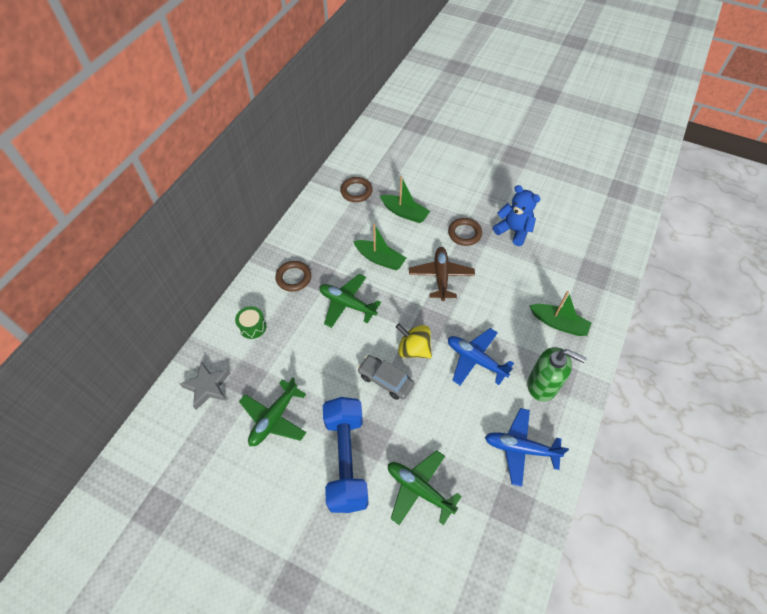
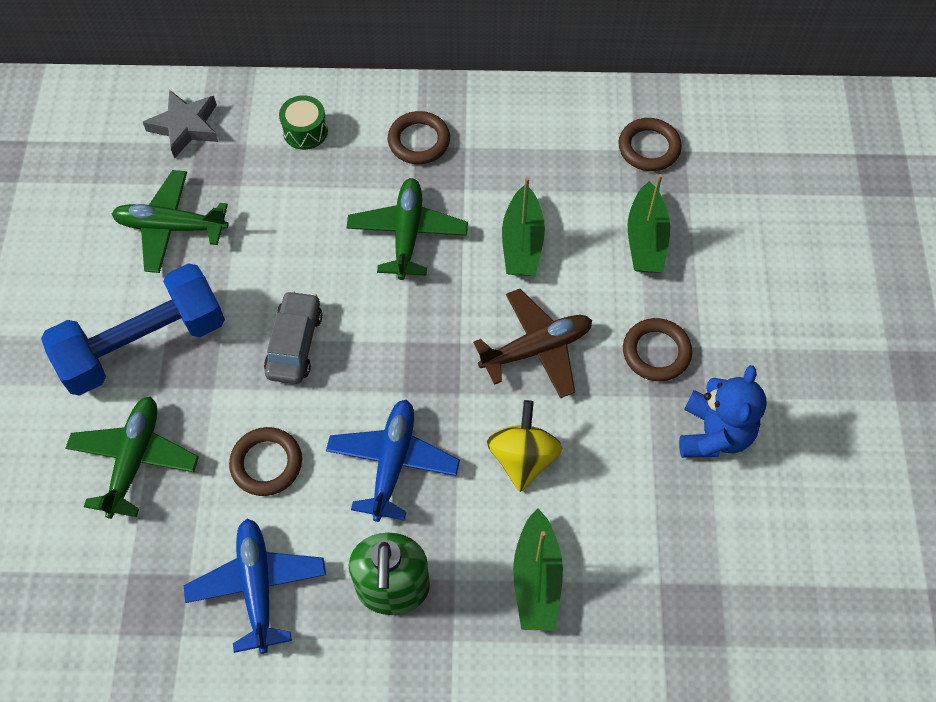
camera: 65 degrees right, 5 degrees up
yellow spinning top [396,323,432,358] -> yellow spinning top moved to [487,400,563,492]
none -> brown ring [229,427,302,496]

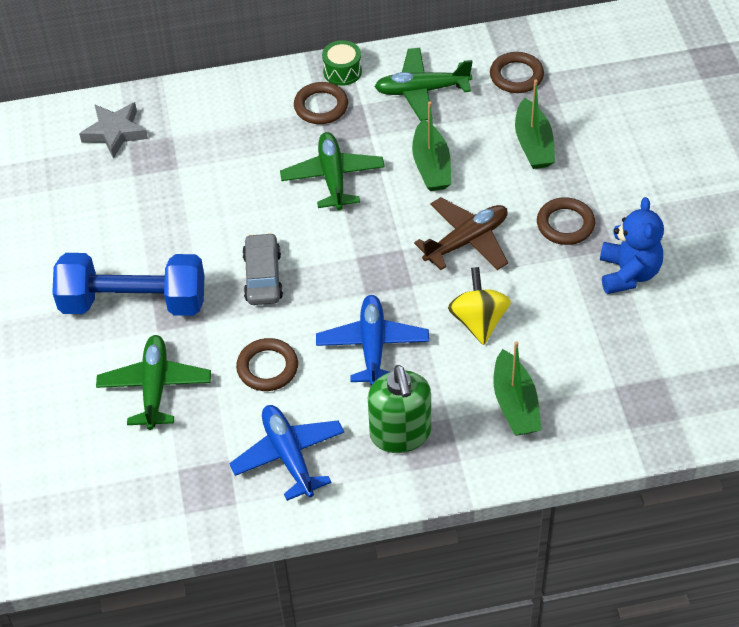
camera: 10 degrees left, 10 degrees down
blue dumbbell [41,263,225,396] -> blue dumbbell turned 45 degrees clockwise [52,253,205,316]
green plane [112,170,229,273] -> green plane moved to [375,48,472,121]
green drum [279,95,328,150] -> green drum moved to [322,40,362,86]

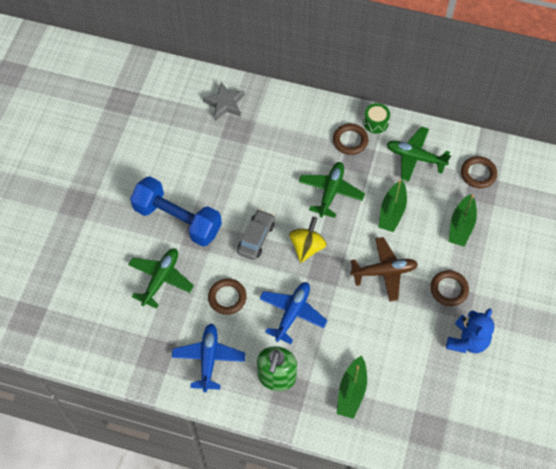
camera: 25 degrees right, 10 degrees up
yellow spinning top [448,267,511,345] -> yellow spinning top moved to [289,217,327,263]

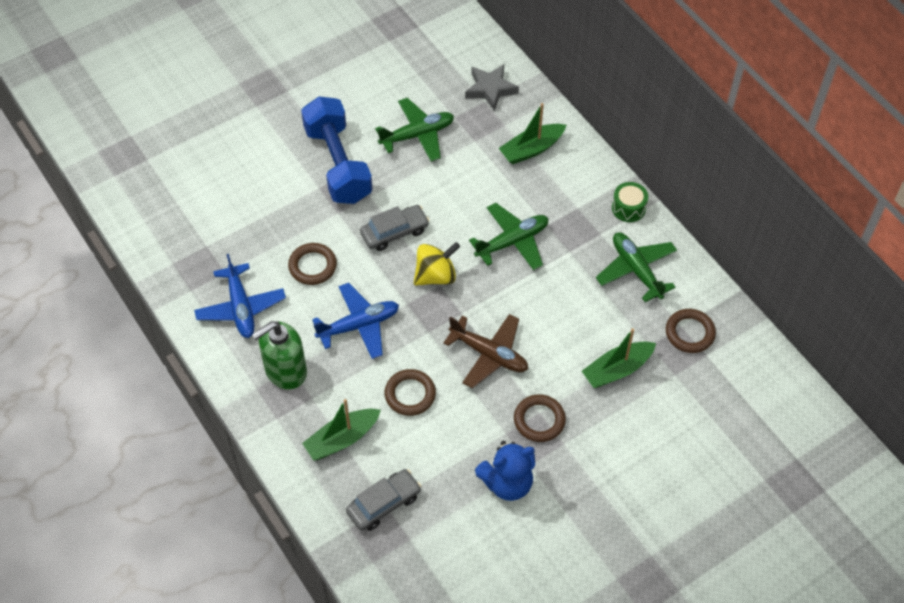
camera: 40 degrees right, 5 degrees down
green plane [128,248,194,309] -> green plane moved to [375,98,454,162]
blue plane [172,323,245,392] -> blue plane turned 120 degrees clockwise [194,254,286,338]
brown ring [333,124,368,155] -> brown ring moved to [385,369,436,416]
green boat [378,179,407,232] -> green boat moved to [499,103,566,164]
none -> grey car [346,469,421,531]

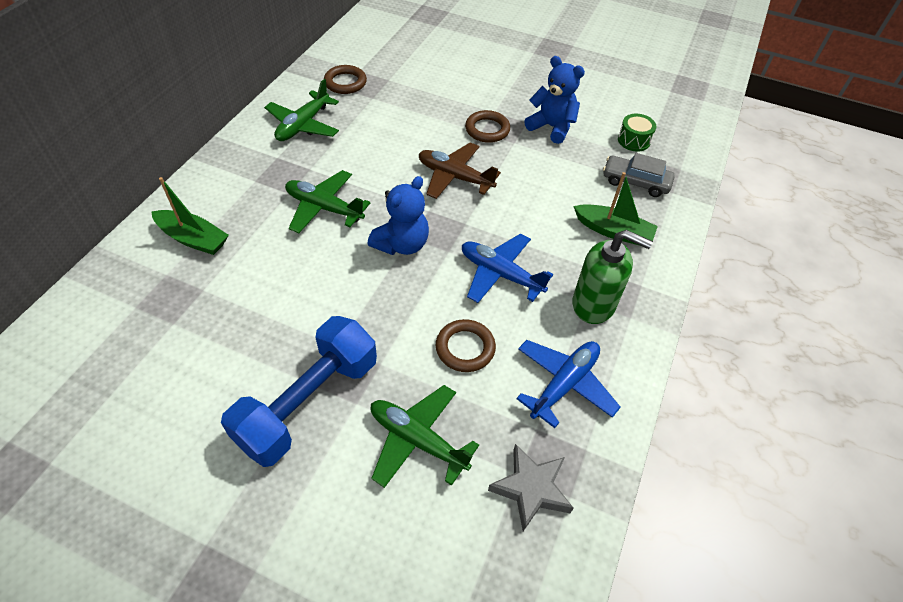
camera: 125 degrees left, 5 degrees down
grey car [360,205,430,251] -> none
green plane [375,98,454,162] -> green plane moved to [371,385,479,488]
brown ring [385,369,436,416] -> none
yellow spinning top [414,242,460,286] -> blue teddy bear [368,176,429,255]
brown plane [443,314,528,388] -> brown plane turned 60 degrees counterclockwise [419,142,501,199]
grey star [465,64,519,111] -> grey star moved to [488,444,574,531]
green boat [582,328,656,388] -> none
green drum [612,182,648,222] -> green drum moved to [618,114,657,152]

